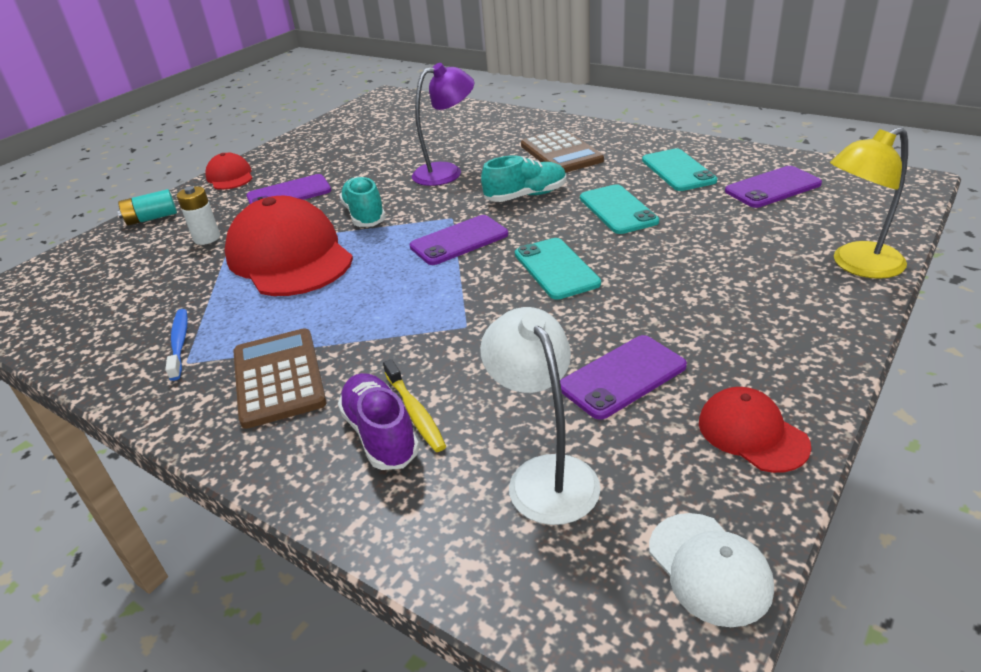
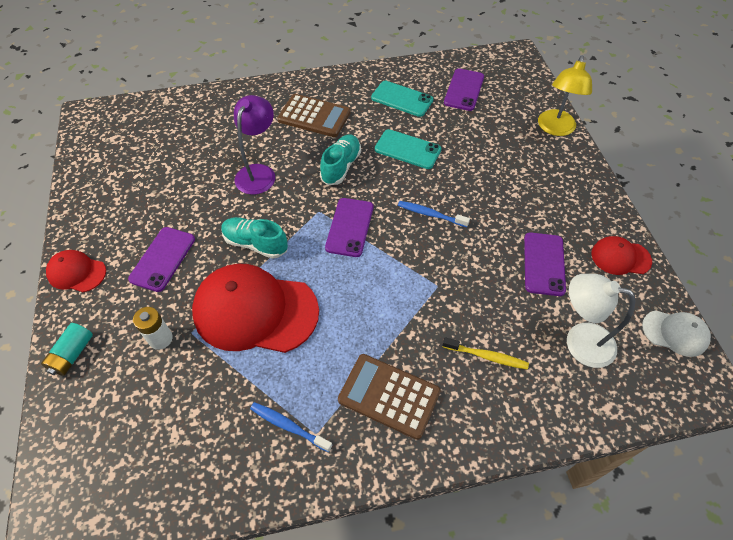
camera: 50 degrees left, 20 degrees up
purple shoe [337,373,419,470] -> none
turquoise phone [515,238,601,300] -> blue toothbrush [398,201,470,227]

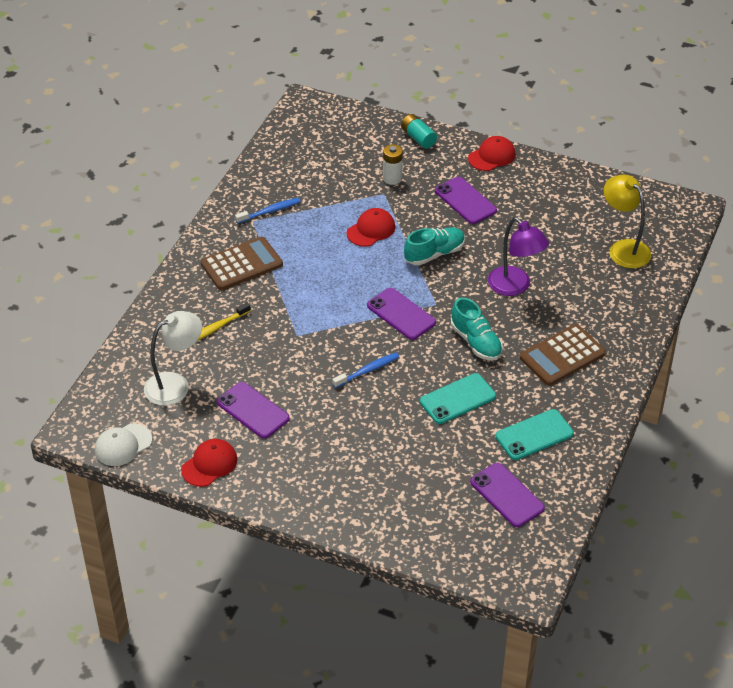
camera: 125 degrees right, 10 degrees down
red cap [192,264,319,353] -> red cap [347,208,395,247], size x0.49
yellow lamp [538,56,592,136] -> yellow lamp moved to [604,175,651,268]

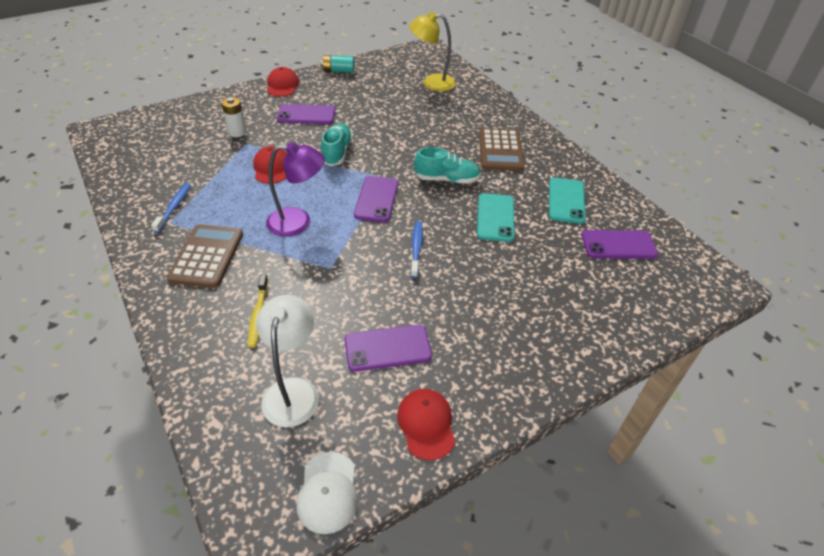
camera: 55 degrees left, 0 degrees up
purple phone [367,288,436,340] -> purple phone turned 75 degrees counterclockwise [354,176,399,222]
turquoise battery [401,114,437,148] -> turquoise battery moved to [321,55,354,73]
purple lamp [488,217,549,296] -> purple lamp moved to [266,142,325,237]

